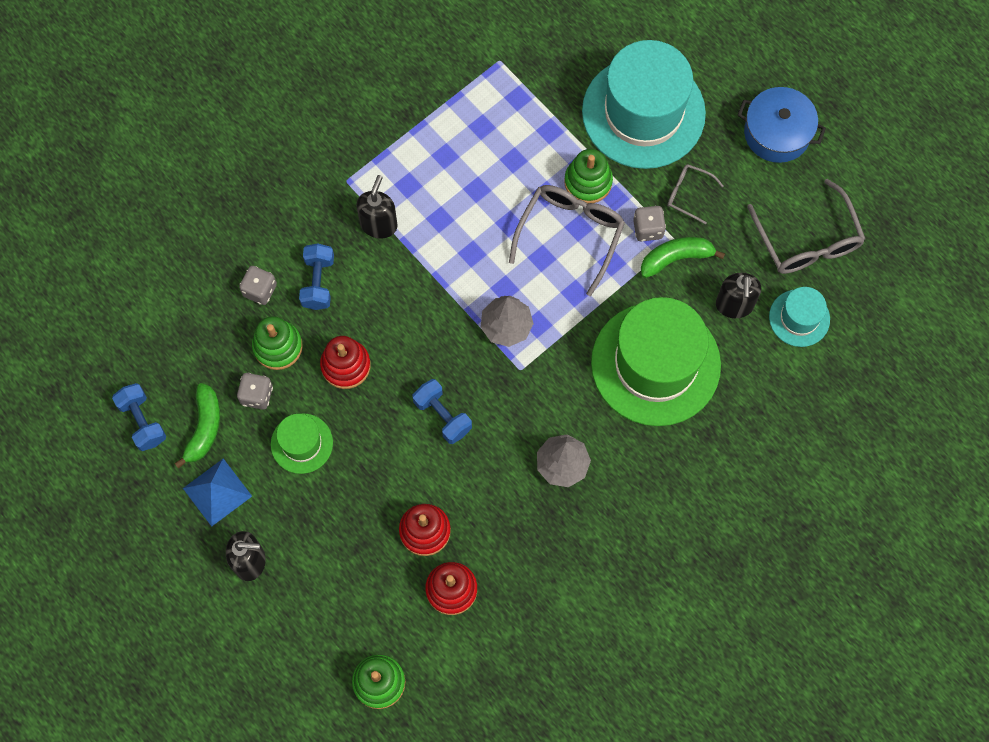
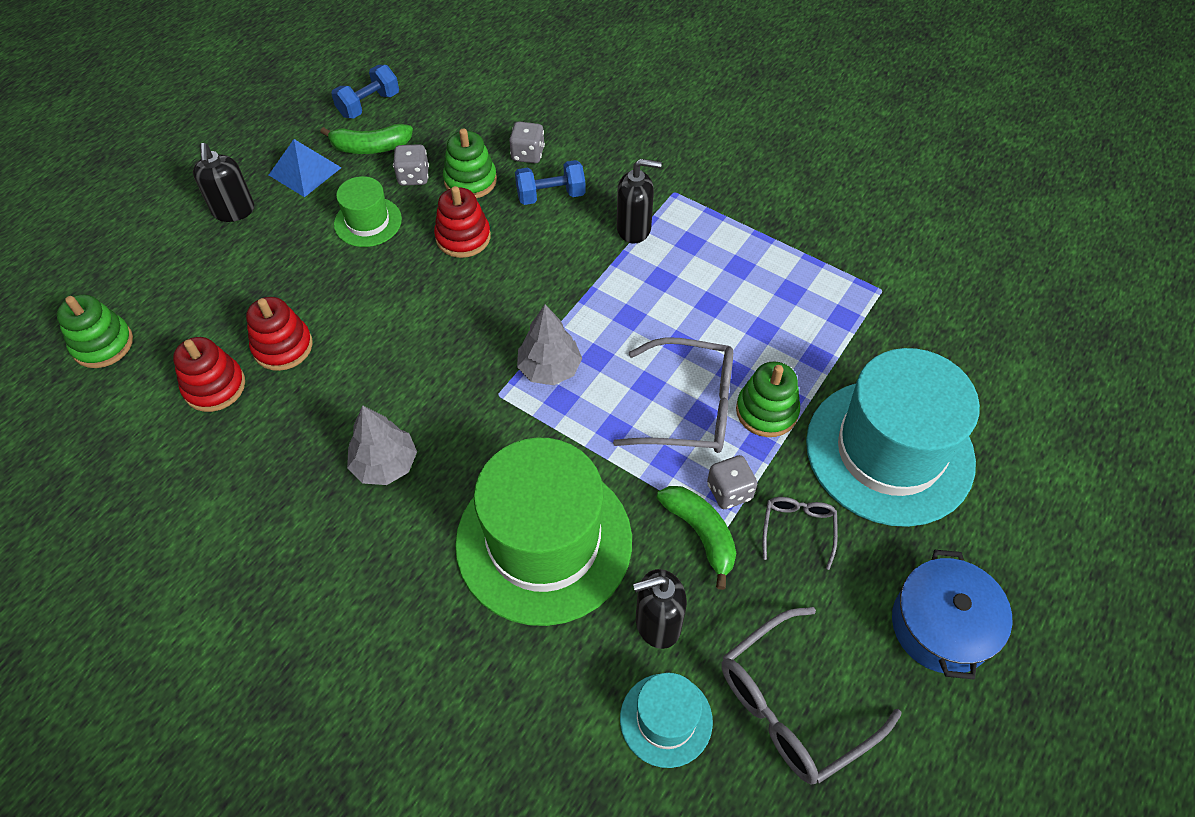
camera: 75 degrees right, 15 degrees down
blue dumbbell [413,379,472,444] -> none

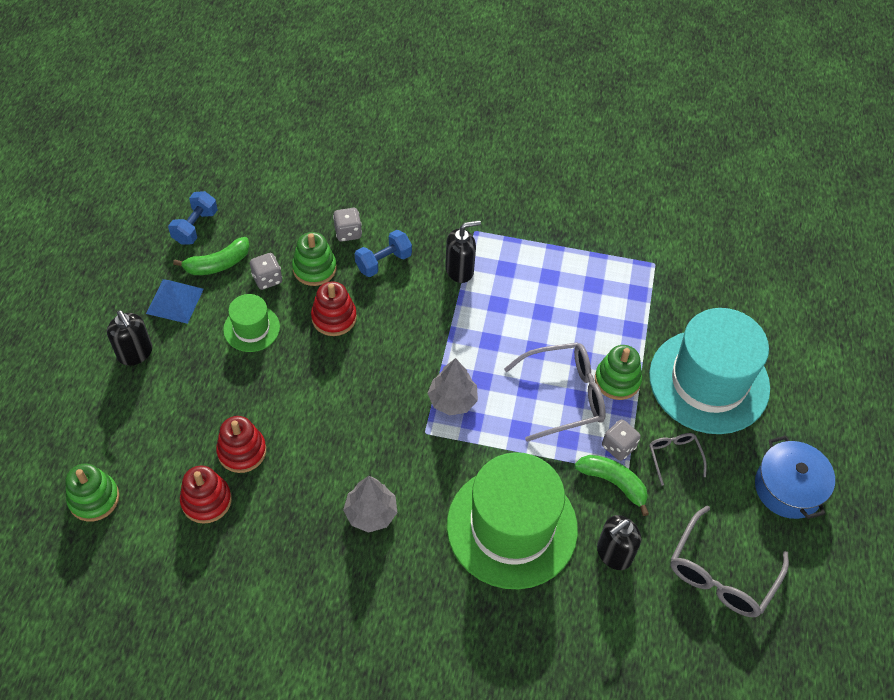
camera: 25 degrees left, 0 degrees up
turquoise hat [620,673,713,768] -> none

